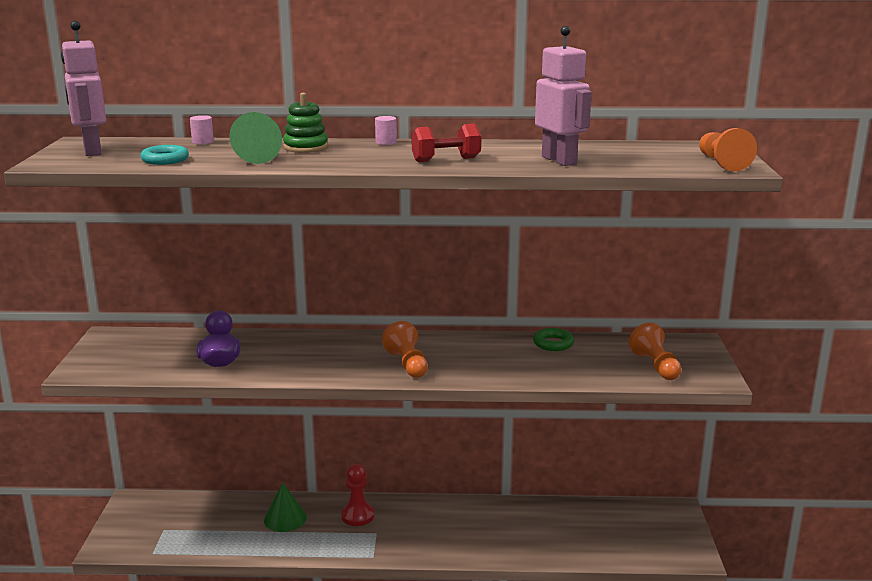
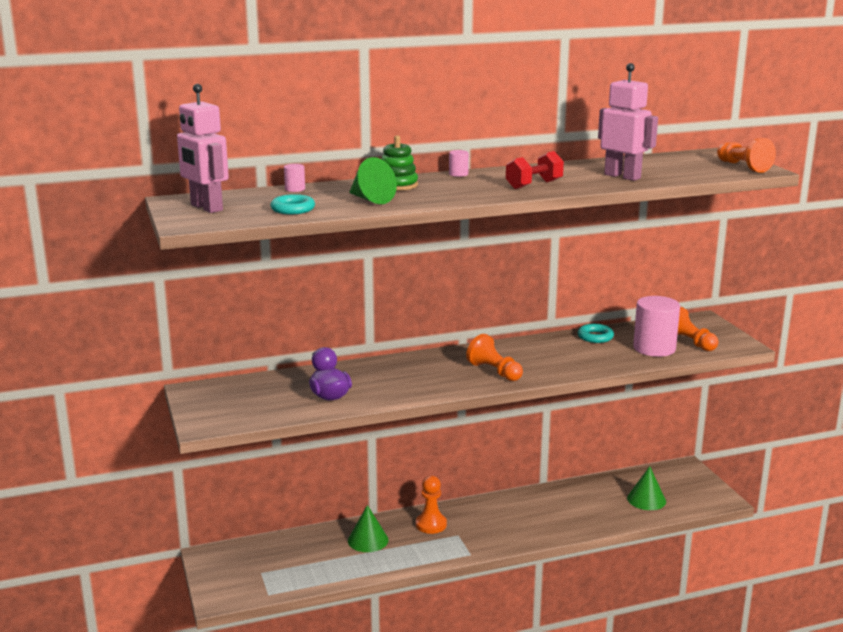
camera: 20 degrees left, 0 degrees up
red pawn [341,464,374,526] -> orange pawn [416,476,447,534]
green ring [533,328,574,351] -> turquoise ring [578,324,614,343]
none -> green cone [627,466,666,510]
none -> pink cylinder [633,296,680,357]

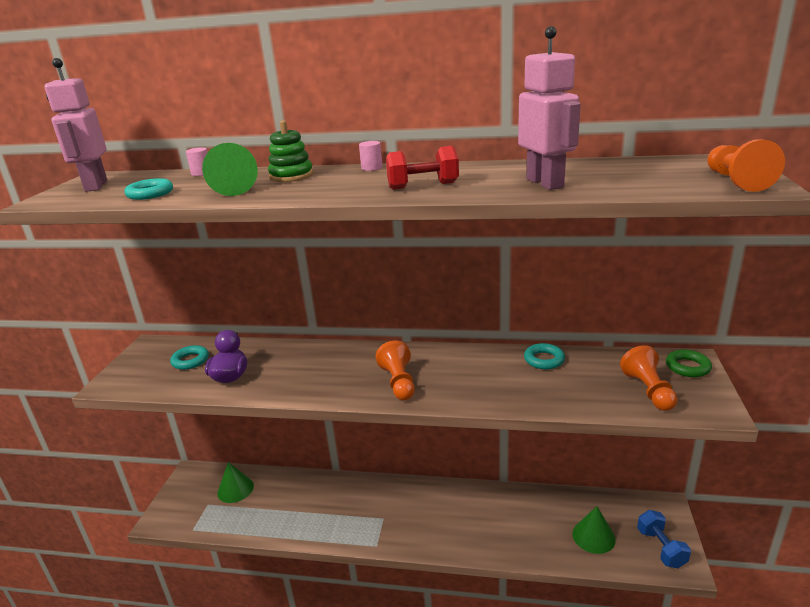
camera: 30 degrees right, 5 degrees up
green cone [348,505,388,552] -> green cone moved to [217,462,254,503]
orange pawn [416,476,447,534] -> none
pink cylinder [633,296,680,357] -> none
none -> turquoise ring [170,345,209,370]
none -> blue dumbbell [637,510,691,568]
none -> green ring [666,350,712,377]

